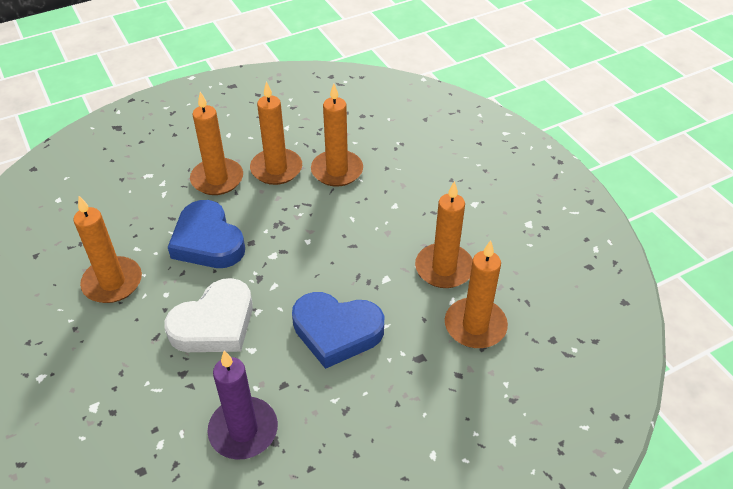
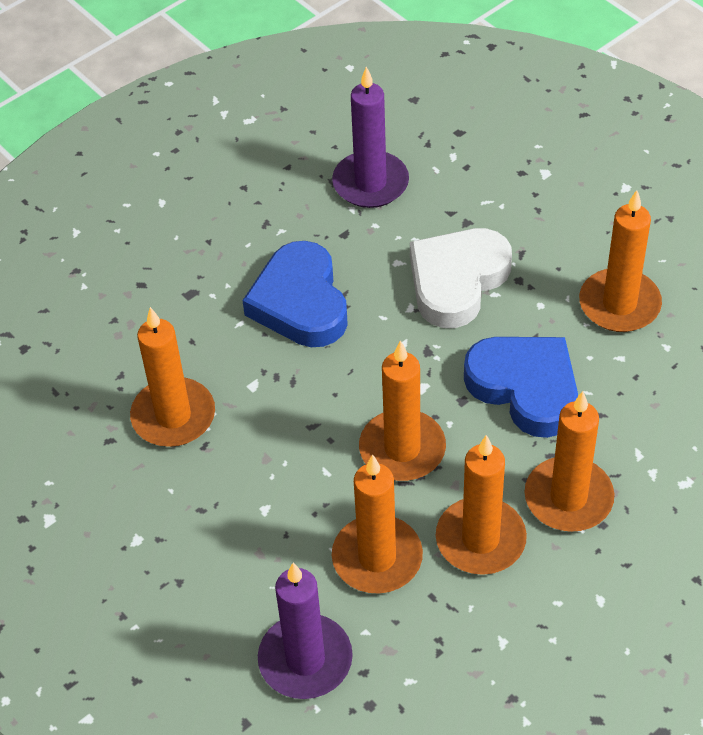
camera: 170 degrees right, 5 degrees up
blue heart [292,292,384,369] -> blue heart turned 105 degrees counterclockwise [242,241,348,347]
orange candle [445,240,508,348] -> orange candle moved to [359,340,446,481]
none -> purple candle [258,562,353,699]

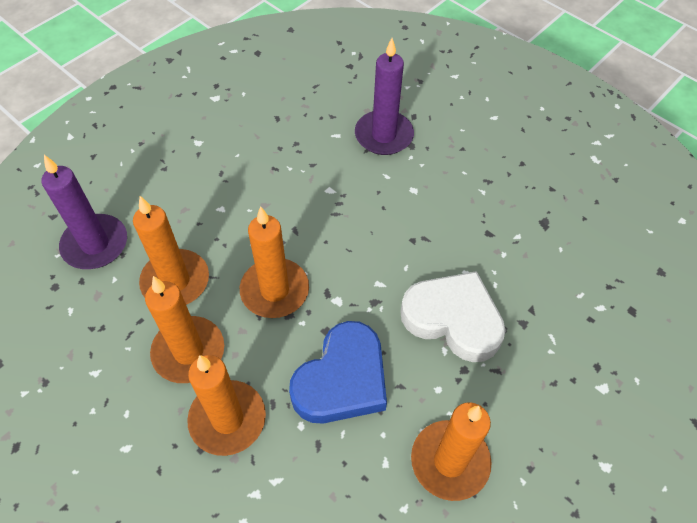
camera: 80 degrees right, 5 degrees up
orange candle [130,307,215,447] -> none
blue heart [242,241,348,347] -> none
purple candle [332,67,409,208] -> purple candle moved to [355,38,414,155]

